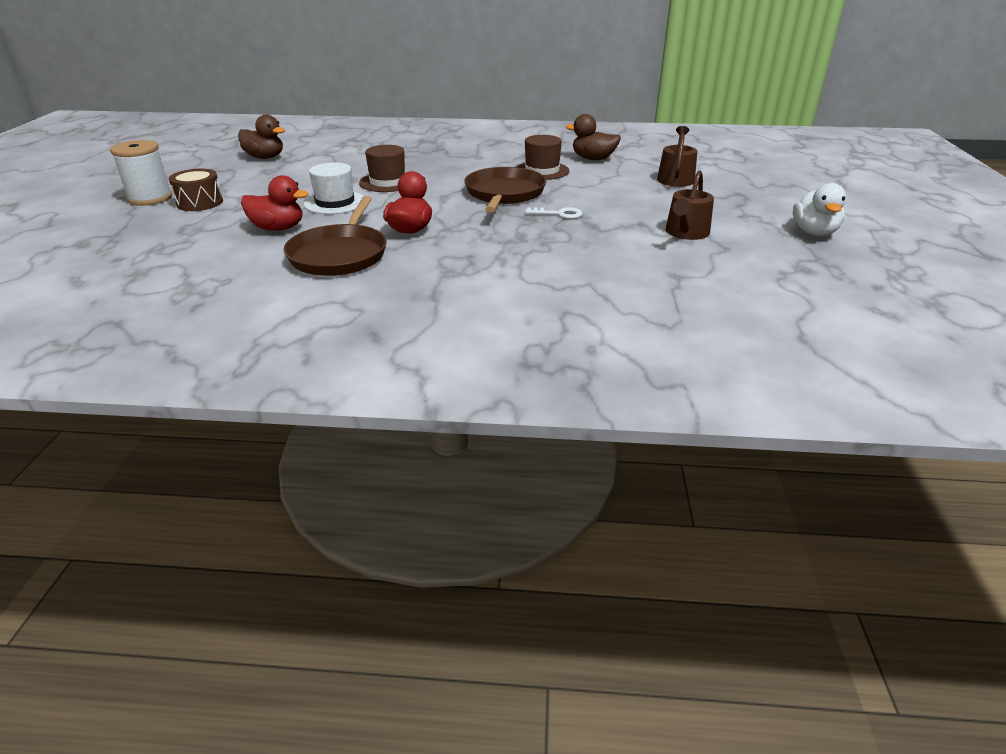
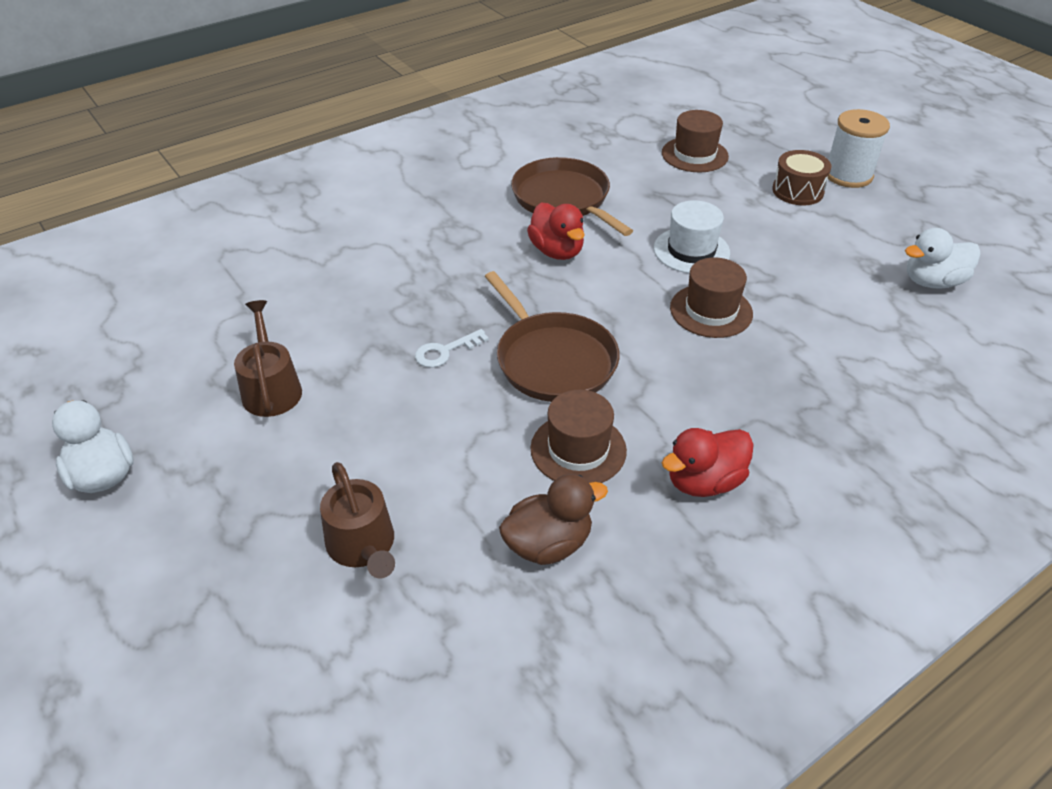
camera: 140 degrees right, 10 degrees up
brown duck [238,115,285,159] -> white duck [905,228,981,289]
red duck [241,175,309,231] -> red duck moved to [662,428,754,497]
none -> brown hat [662,110,729,172]

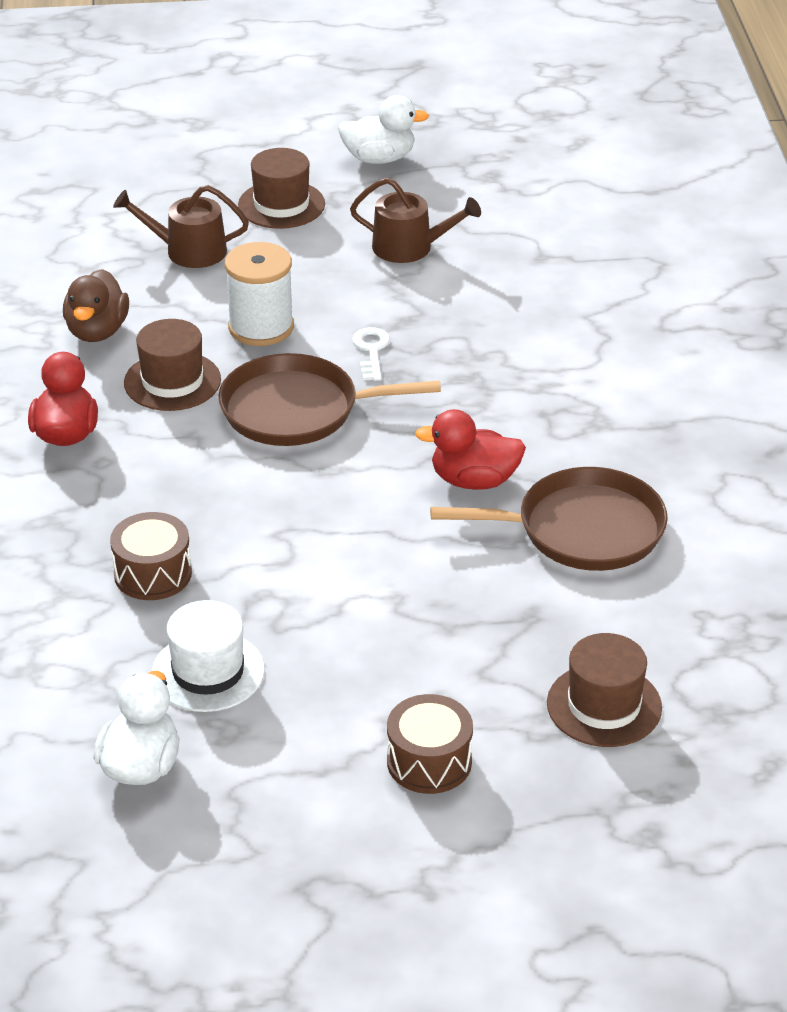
camera: 120 degrees right, 5 degrees down
white hat [654,200,730,273] -> white hat moved to [152,600,265,712]
brown hat [670,258,753,338] -> brown hat moved to [238,148,325,229]
white spool [828,109,890,188] -> white spool moved to [225,242,294,346]
none -> brown drum [110,512,192,600]

